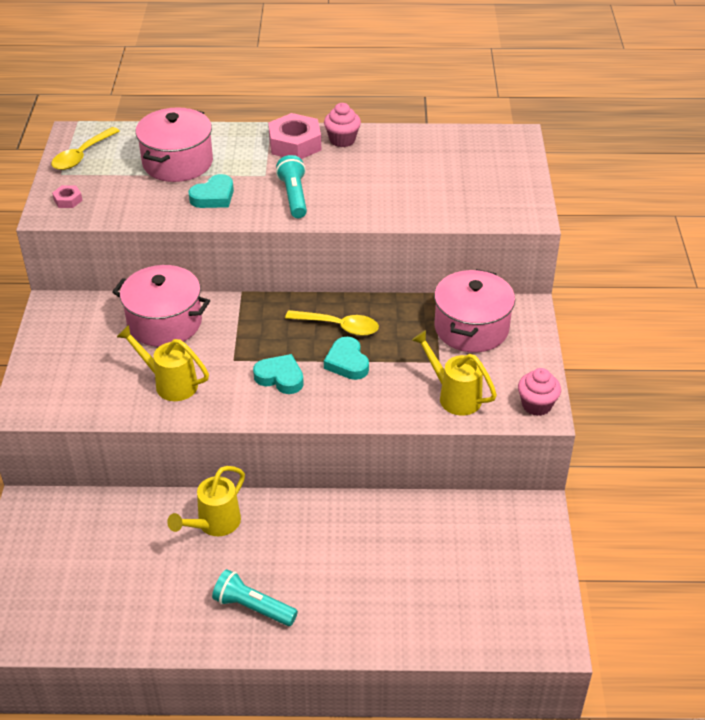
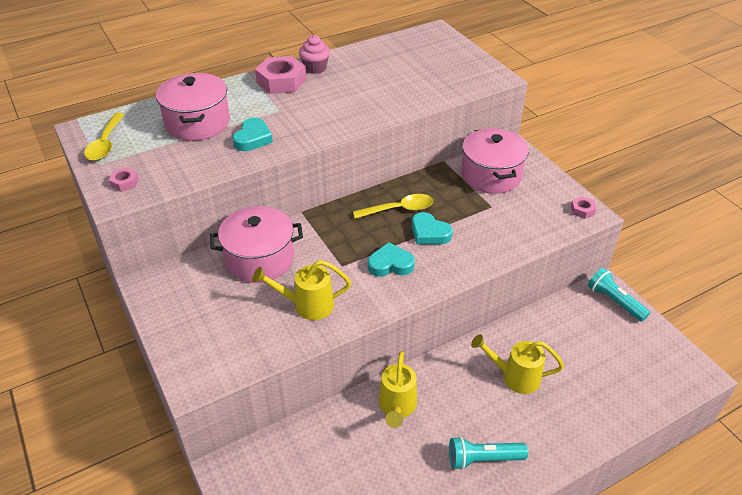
camera: 30 degrees left, 0 degrees up
turquoise flashlight [276,155,307,218] -> turquoise flashlight moved to [588,268,650,322]
yellow watering can [412,330,497,416] -> yellow watering can moved to [471,334,564,394]
pink cupcake [518,368,561,416] -> pink nut [571,196,597,219]

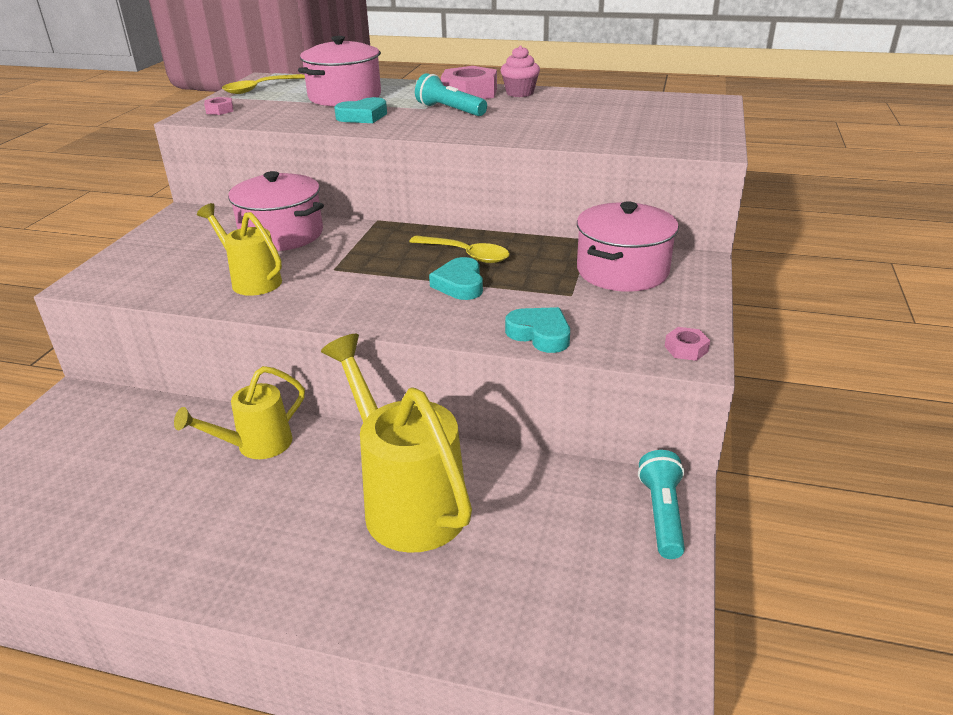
camera: 45 degrees right, 10 degrees down
turquoise heart [368,242,415,277] -> turquoise heart moved to [505,307,570,353]
turquoise flashlight [449,436,528,470] -> turquoise flashlight moved to [415,73,487,116]
yellow watering can [471,334,564,394] -> yellow watering can [321,334,472,553], size x1.73

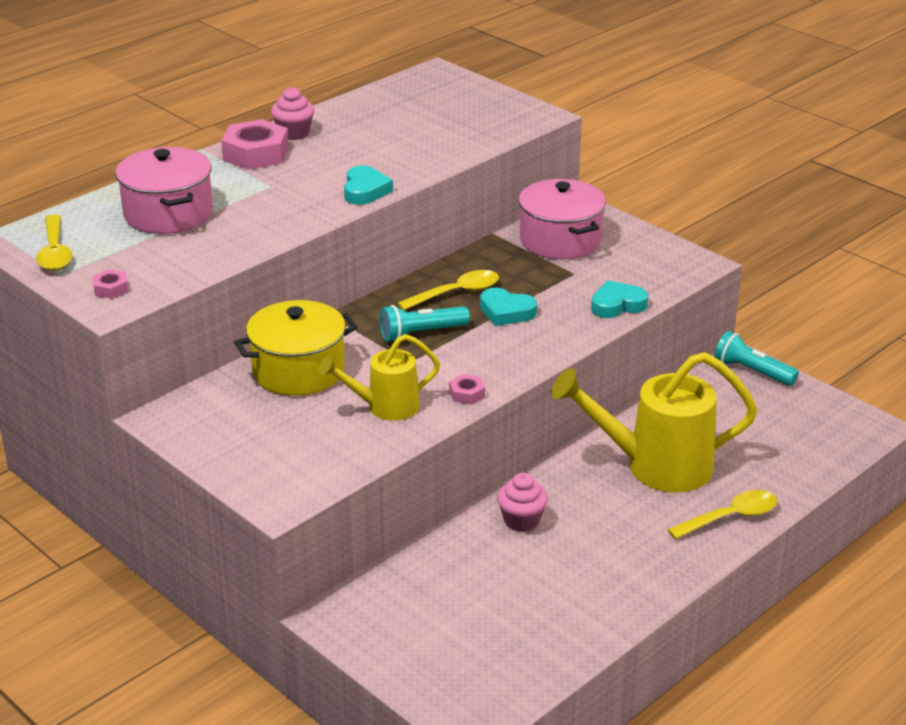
camera: 60 degrees left, 0 degrees up
yellow watering can [174,366,305,459] -> pink cupcake [497,473,548,532]
pink pot [228,171,324,251] -> yellow pot [234,300,358,396]
turquoise heart [334,97,387,123] -> turquoise heart moved to [344,165,393,205]
turquoise flashlight [415,73,487,116] -> turquoise flashlight moved to [380,305,470,342]
pink nut [665,327,710,361] -> pink nut moved to [449,374,485,405]
none -> yellow spoon [667,490,777,539]

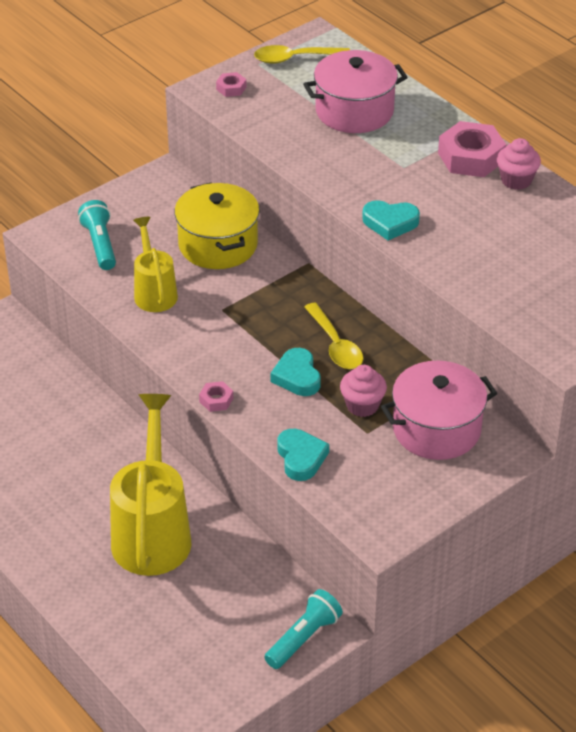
camera: 95 degrees right, 10 degrees up
turquoise flashlight [380,305,470,342] -> turquoise flashlight moved to [78,200,116,270]
pink nut [449,374,485,405] -> pink nut moved to [199,381,233,412]
turquoise heart [480,288,537,326] -> turquoise heart turned 45 degrees counterclockwise [271,348,321,396]
pink cupcake [497,473,548,532] -> pink cupcake moved to [340,365,387,417]
yellow spoon [667,490,777,539] -> none

